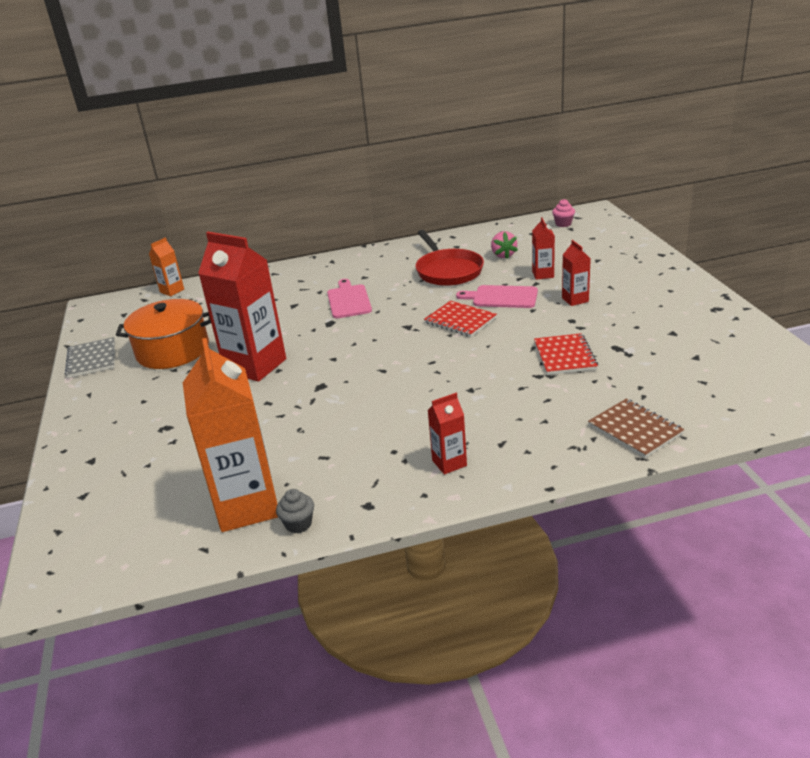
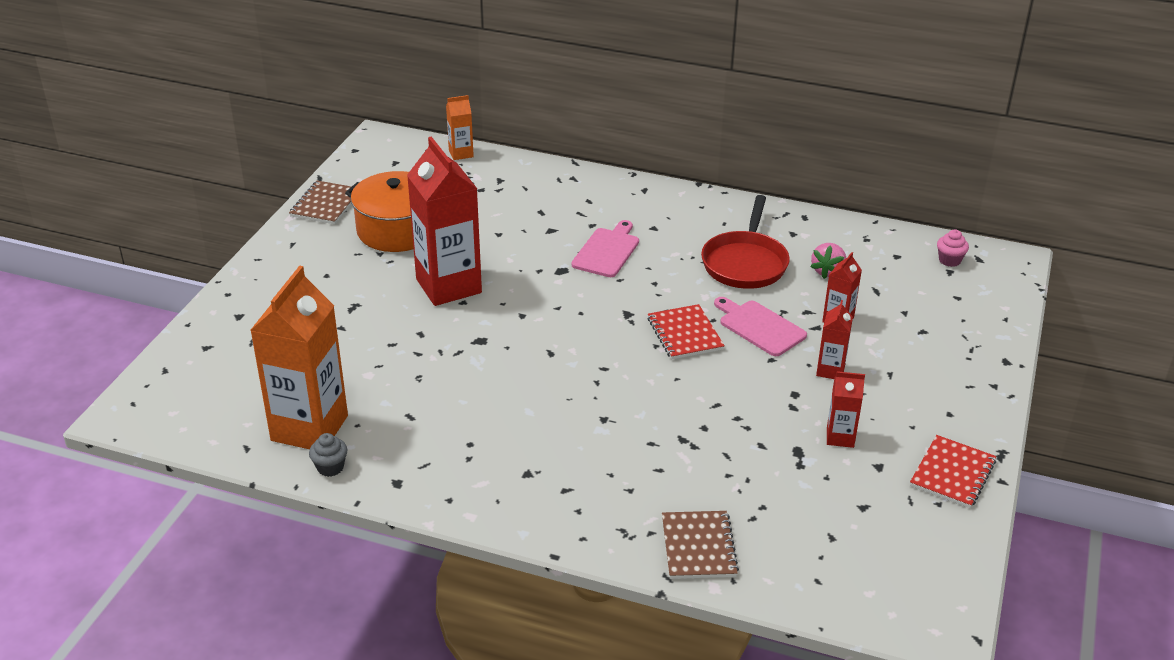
camera: 30 degrees right, 5 degrees up
grey notebook [65,337,115,378] -> brown notebook [289,181,352,224]
red carton [428,393,467,475] -> red carton moved to [827,371,865,448]
red notebook [534,333,598,375] -> red notebook moved to [910,435,996,508]

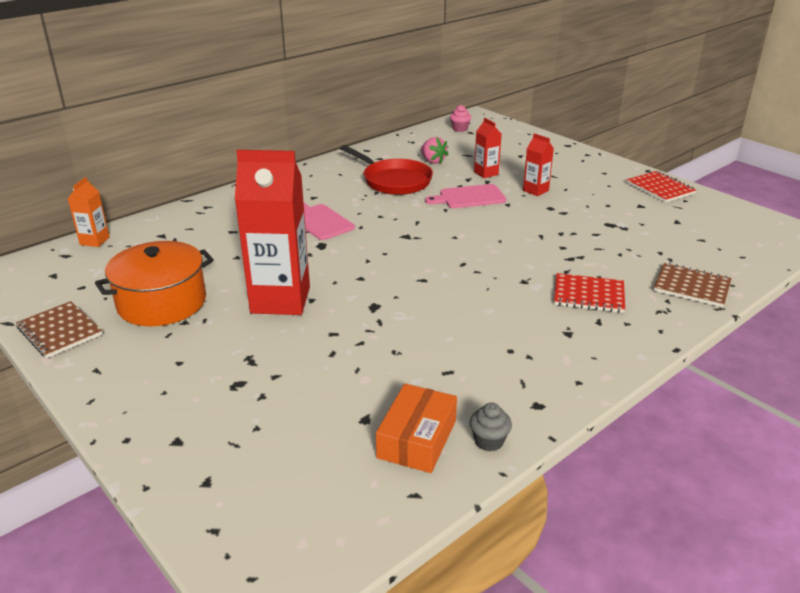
camera: 60 degrees left, 5 degrees down
orange carton [250,266,348,449] -> orange box [376,384,457,473]
red notebook [648,304,725,359] -> red notebook moved to [554,273,625,313]
red carton [827,371,865,448] -> none

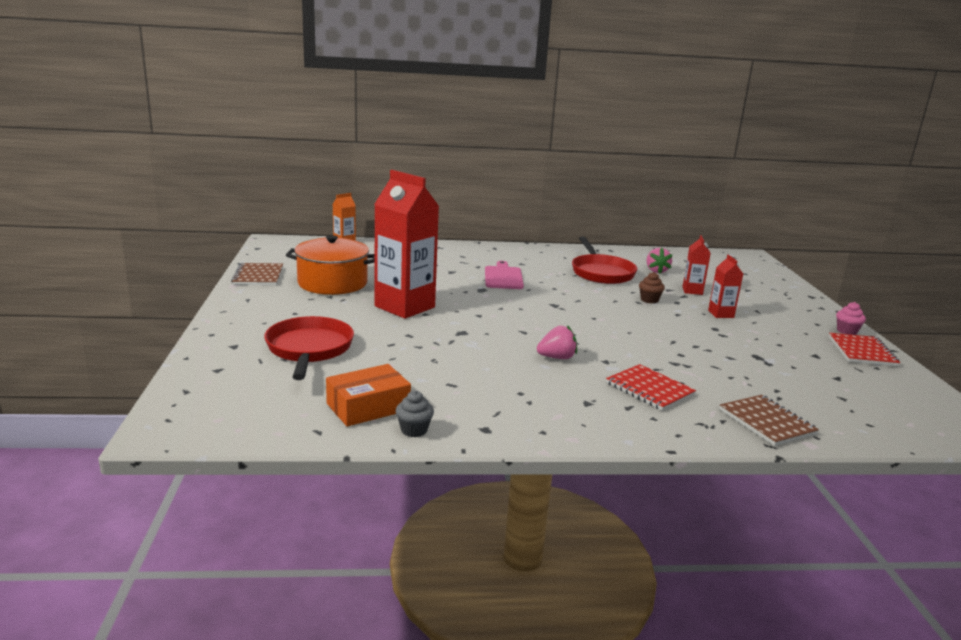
camera: 35 degrees right, 10 degrees down
pink cutting board [425,184,506,208] -> brown cupcake [639,272,665,303]
pink cupcake [450,105,471,132] -> pink cupcake moved to [836,302,866,335]
none -> red pan [264,316,354,380]
none -> pink strawberry [537,325,577,359]

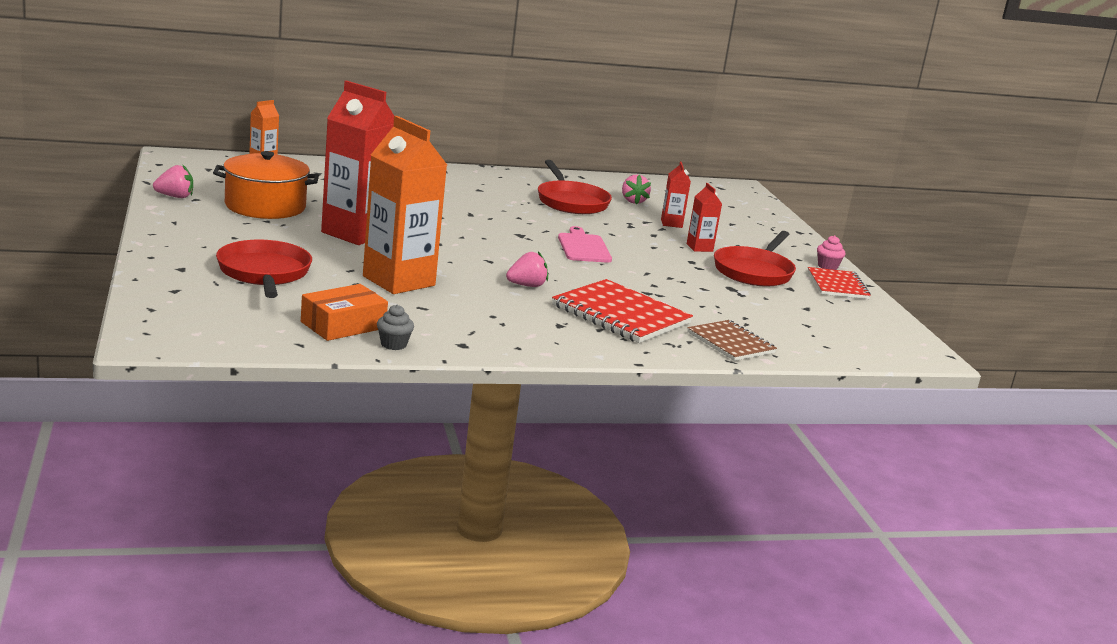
camera: 10 degrees left, 0 degrees up
brown notebook [231,263,283,285] -> pink strawberry [153,164,193,198]
pink cutting board [485,261,524,289] -> pink cutting board moved to [558,226,612,263]
red notebook [606,364,696,411] -> red notebook [552,279,693,343], size x1.59
brown cupcake [639,272,665,303] -> none
none -> orange carton [363,116,447,294]
none -> red pan [714,231,796,286]

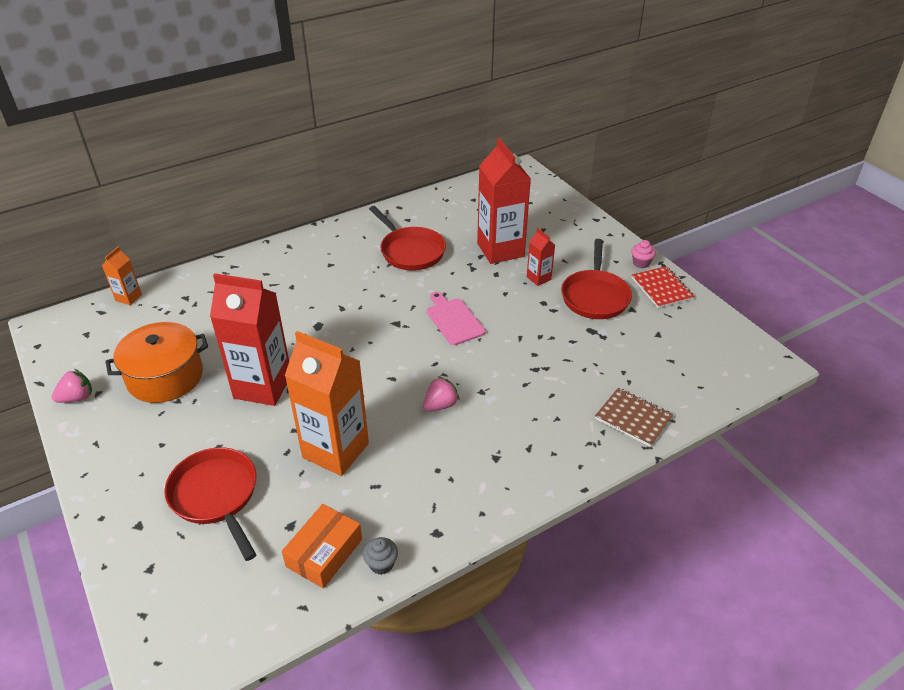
camera: 15 degrees left, 20 degrees up
red notebook [552,279,693,343] -> none
pink strawberry [622,175,651,205] -> none
red carton [661,161,691,228] -> red carton [477,138,531,264], size x2.15

